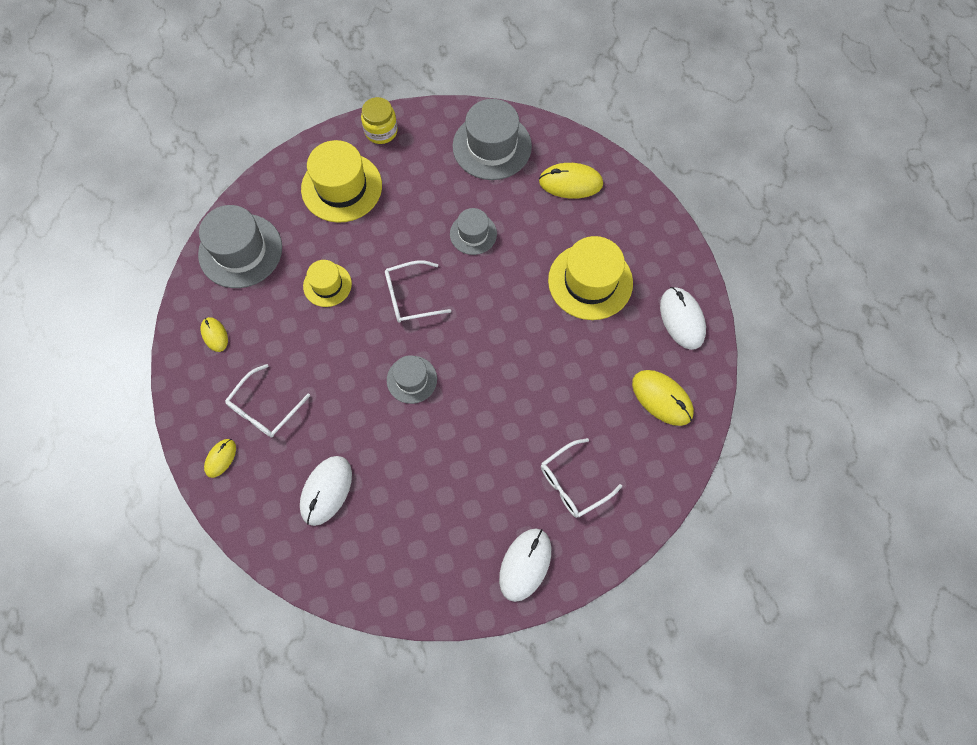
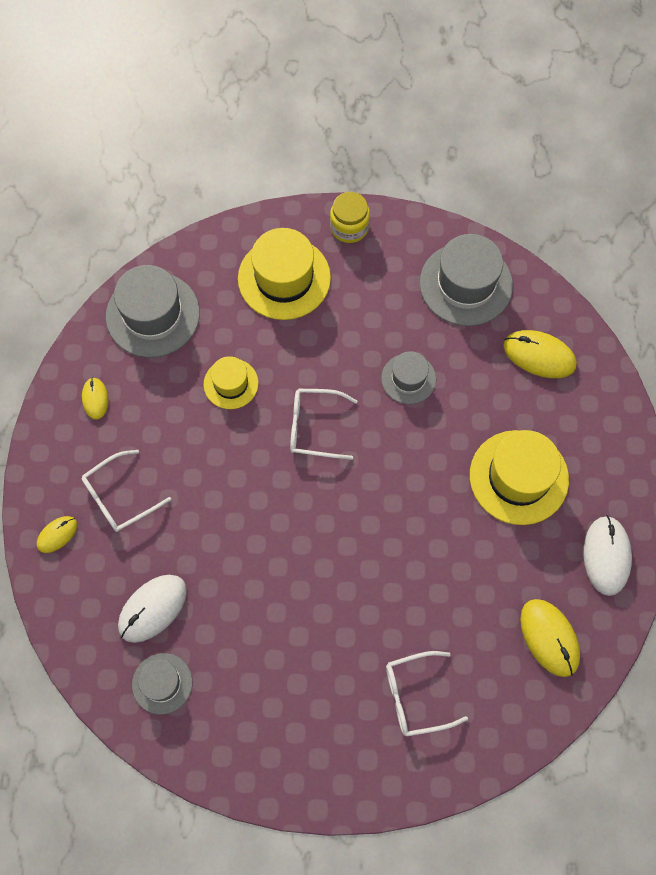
camera: 20 degrees right, 0 degrees up
grey hat [387,355,437,404] -> grey hat moved to [132,653,192,715]
white mouse [499,529,551,602] -> none

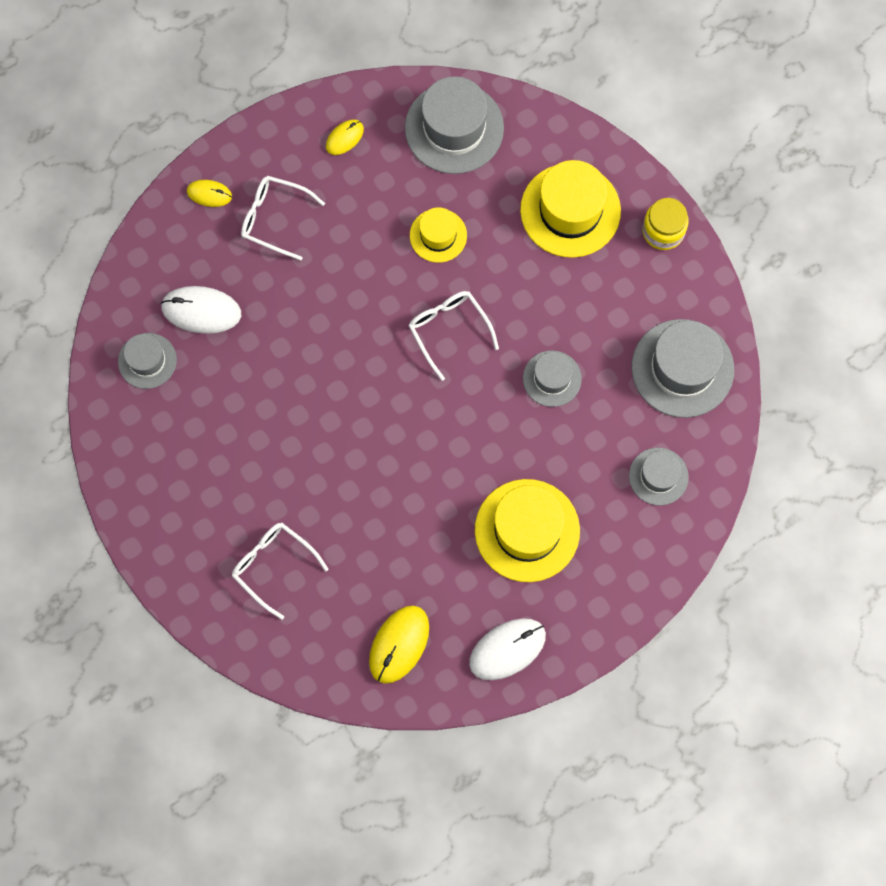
camera: 55 degrees right, 5 degrees up
yellow mouse [503,330,577,378] -> grey hat [629,448,689,506]

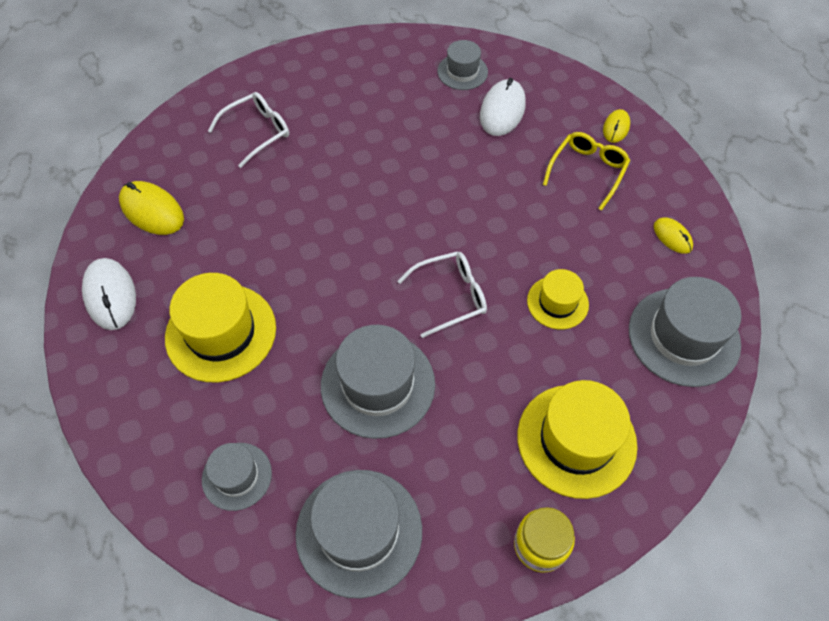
camera: 100 degrees right, 15 degrees down
white glasses [241,176,325,260] -> yellow glasses [543,132,630,211]
grey hat [523,350,582,407] -> grey hat [321,325,435,439], size x1.75

